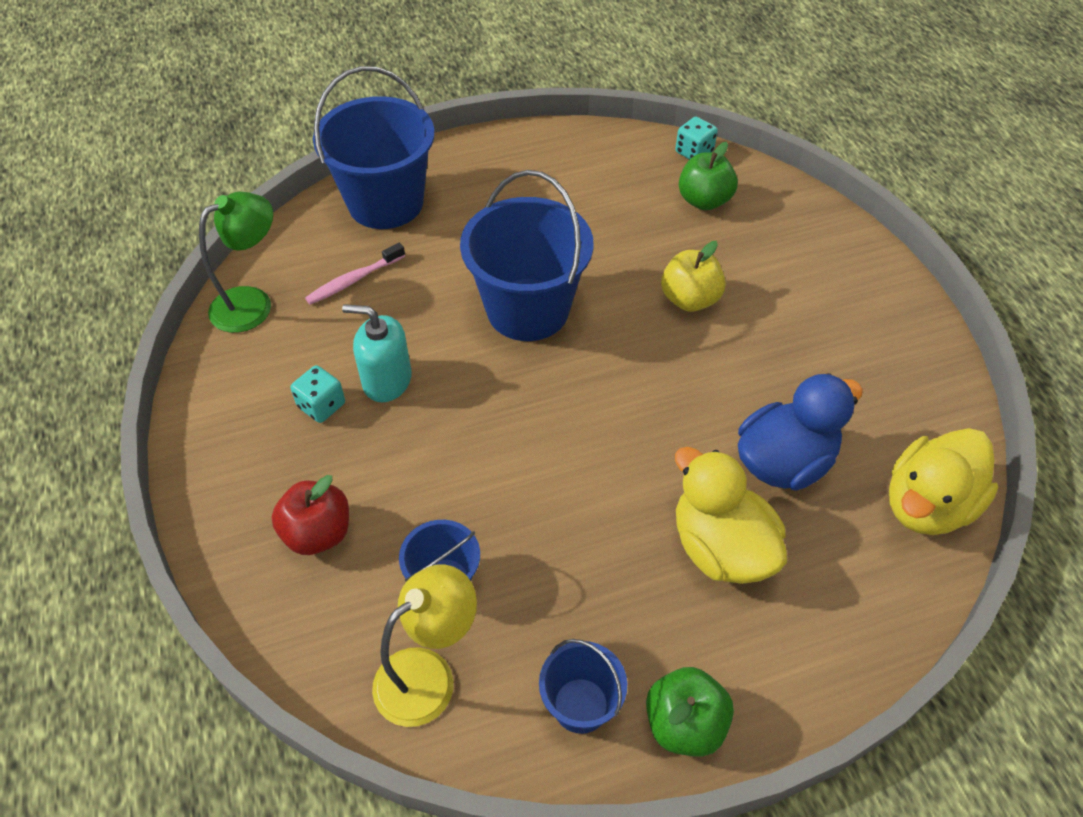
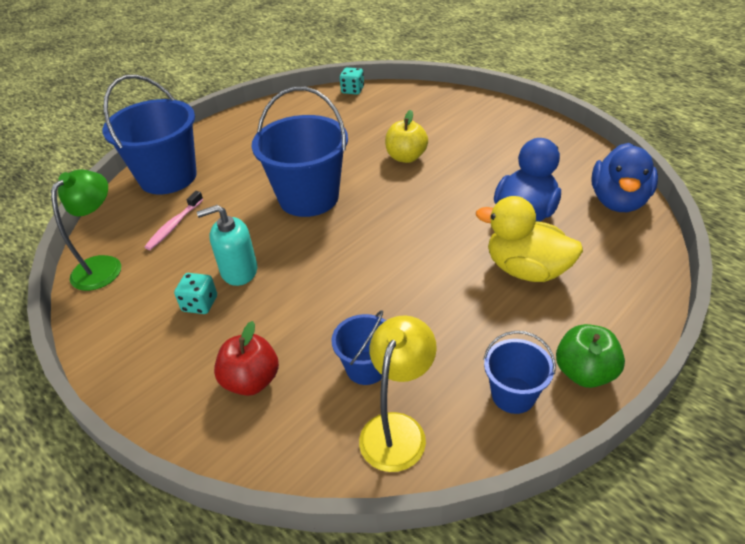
camera: 25 degrees left, 10 degrees down
green apple [679,142,738,210] -> none
yellow duck [889,428,998,535] -> blue duck [592,143,658,212]

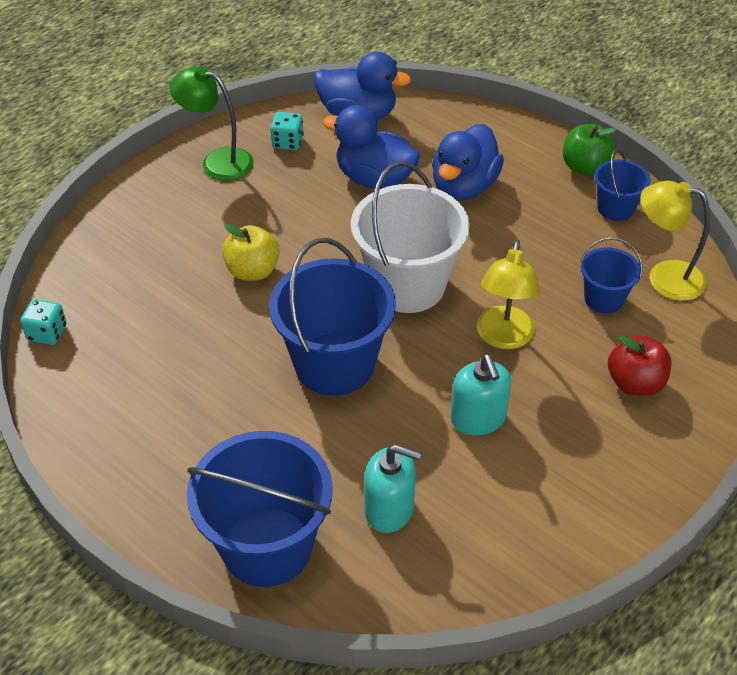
camera: 95 degrees left, 5 degrees up
green lamp [51,170,121,291] -> green lamp moved to [169,66,254,181]
pink toothbrush [145,191,203,250] -> turquoise soap dispenser [364,444,422,533]
turquoise dice [174,273,217,314] -> turquoise dice moved to [270,112,304,151]
yellow duck [476,196,583,282] -> blue duck [432,124,504,201]
none -> white bucket [351,161,470,313]
none -> yellow lamp [477,240,540,349]

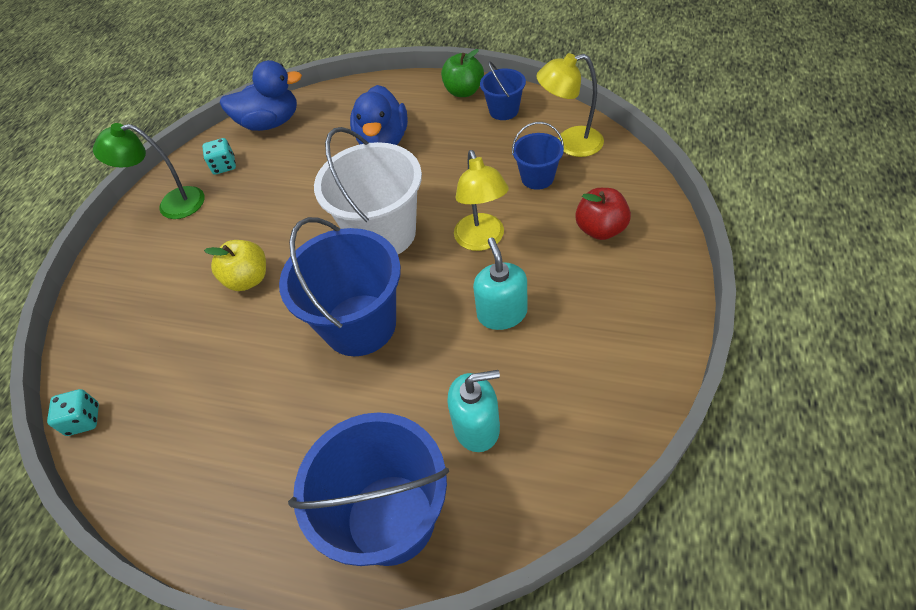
camera: 20 degrees left, 5 degrees up
blue duck [323,105,421,189] -> none
turquoise soap dispenser [450,354,511,435] -> turquoise soap dispenser turned 150 degrees counterclockwise [473,237,528,330]

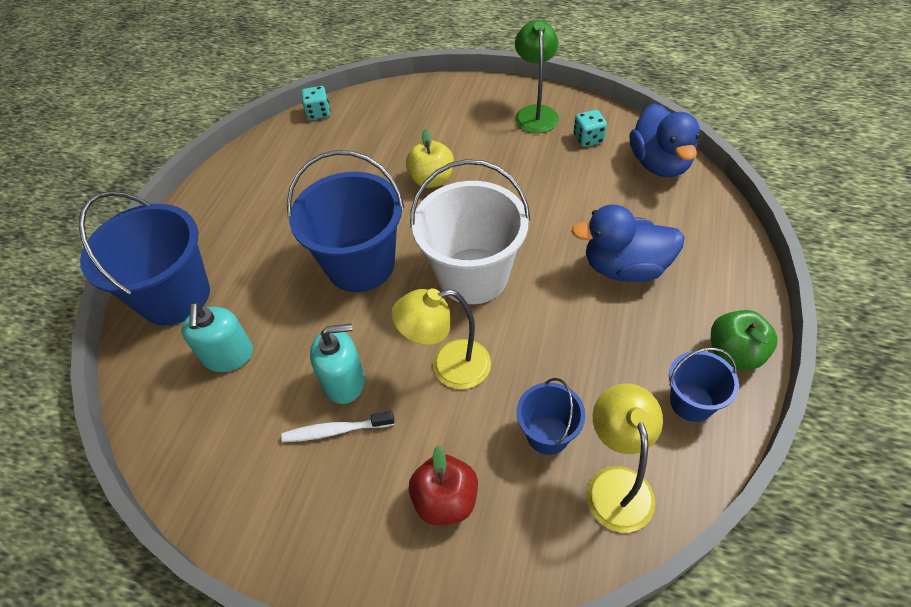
camera: 90 degrees right, 0 degrees up
none -> white toothbrush [281,411,394,442]

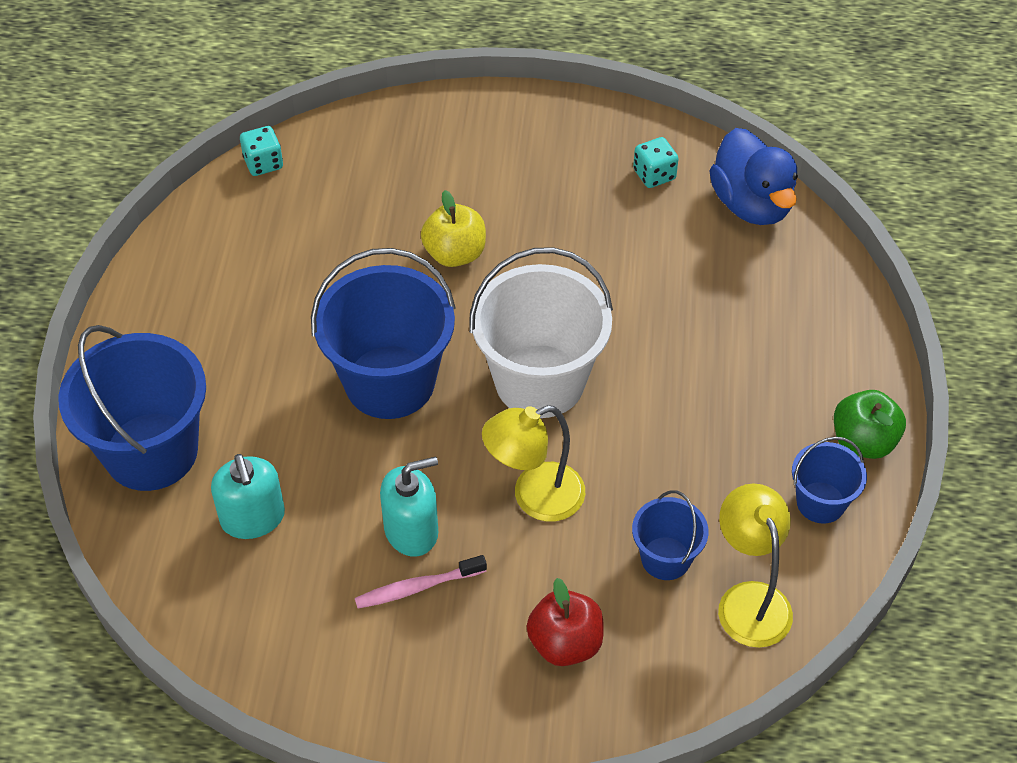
camera: 15 degrees left, 0 degrees up
white toothbrush [281,411,394,442] -> pink toothbrush [355,555,487,608]
green lamp [515,20,559,133] -> none
blue duck [571,204,685,282] -> none

